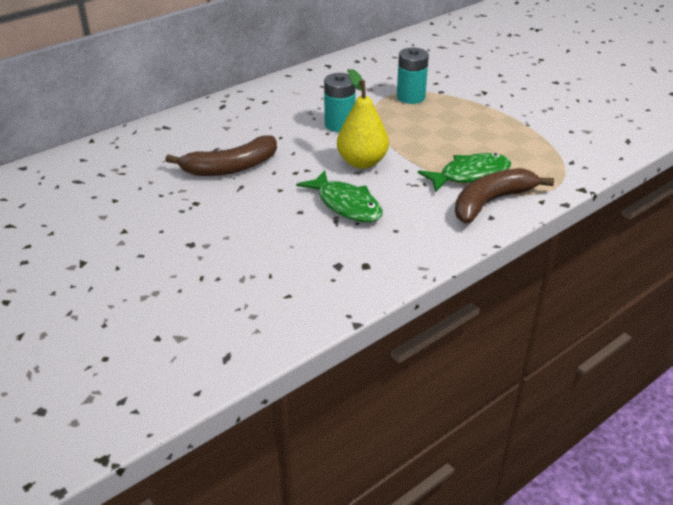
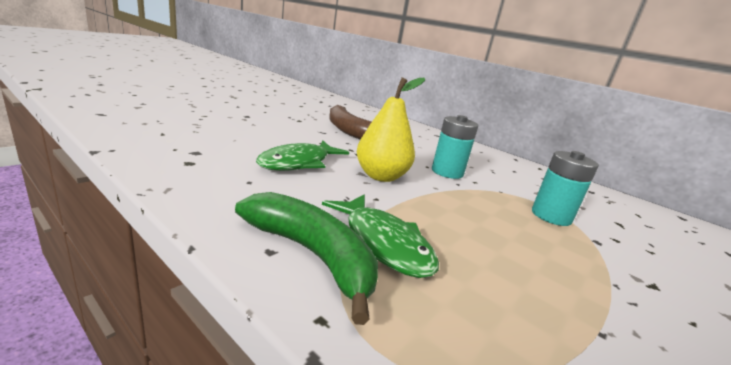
camera: 75 degrees right, 15 degrees down
brown banana [455,168,554,223] -> green banana [235,192,378,325]

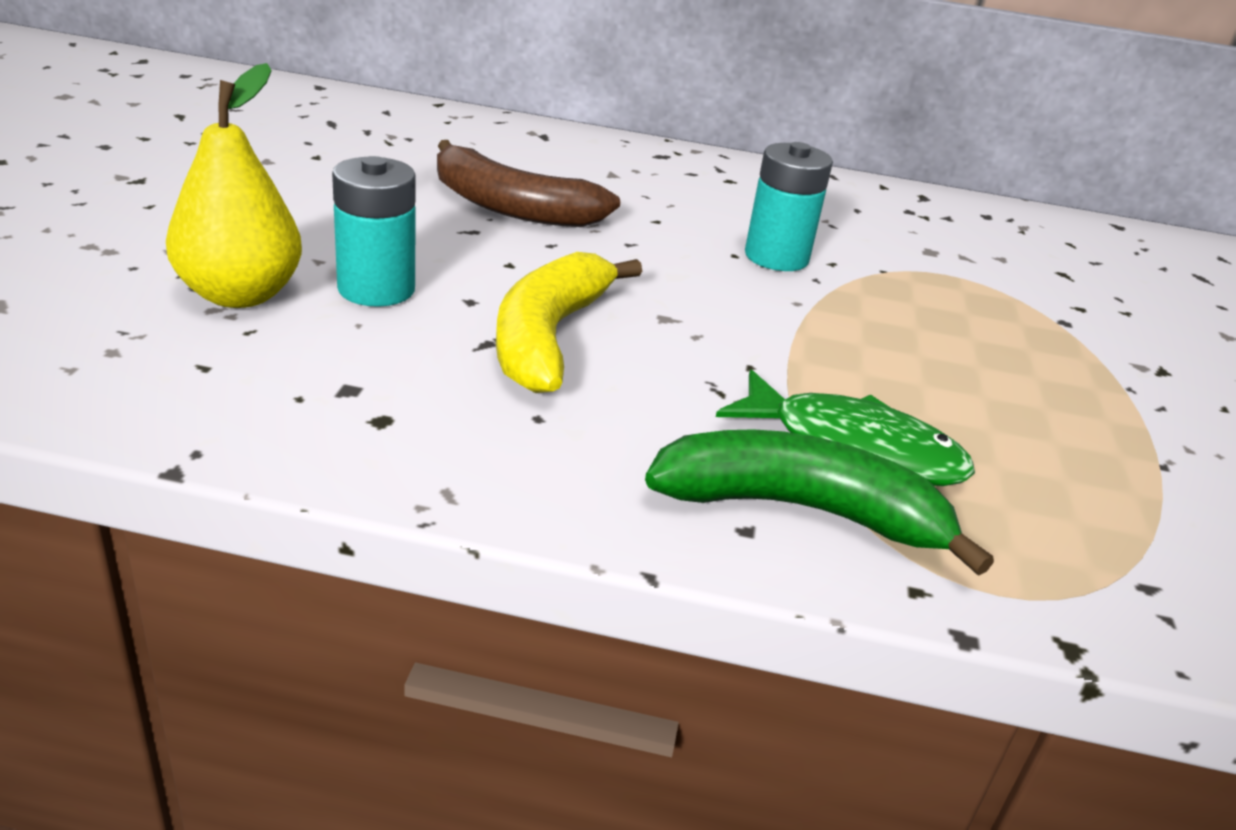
camera: 30 degrees left, 10 degrees up
green fish [256,141,349,171] -> yellow banana [496,252,642,393]
yellow pear [357,77,425,182] -> yellow pear moved to [166,63,302,308]
turquoise battery [532,151,599,226] -> turquoise battery moved to [332,156,416,307]

